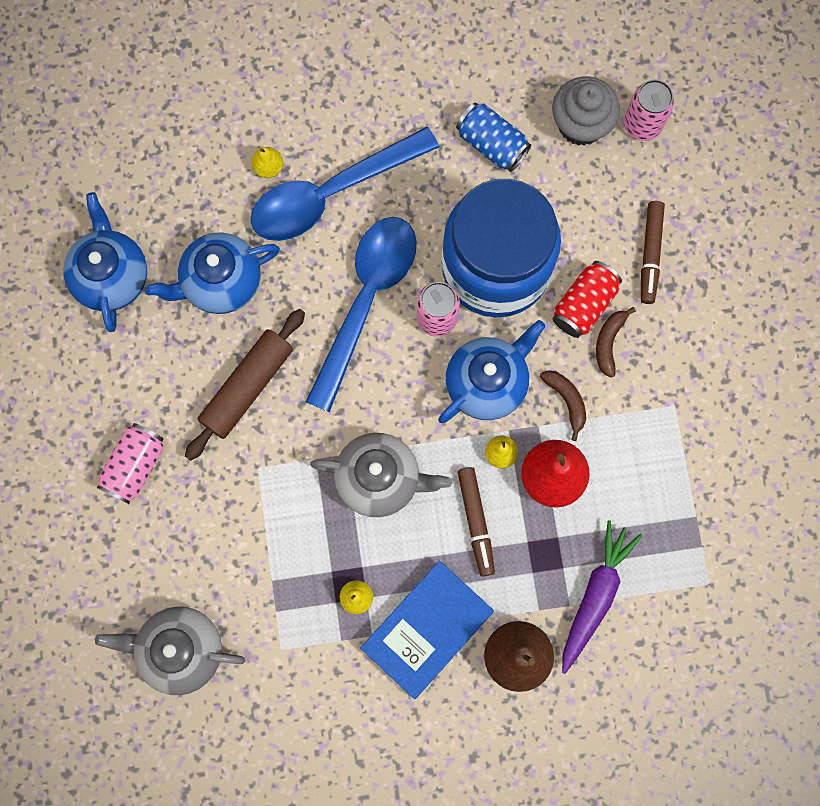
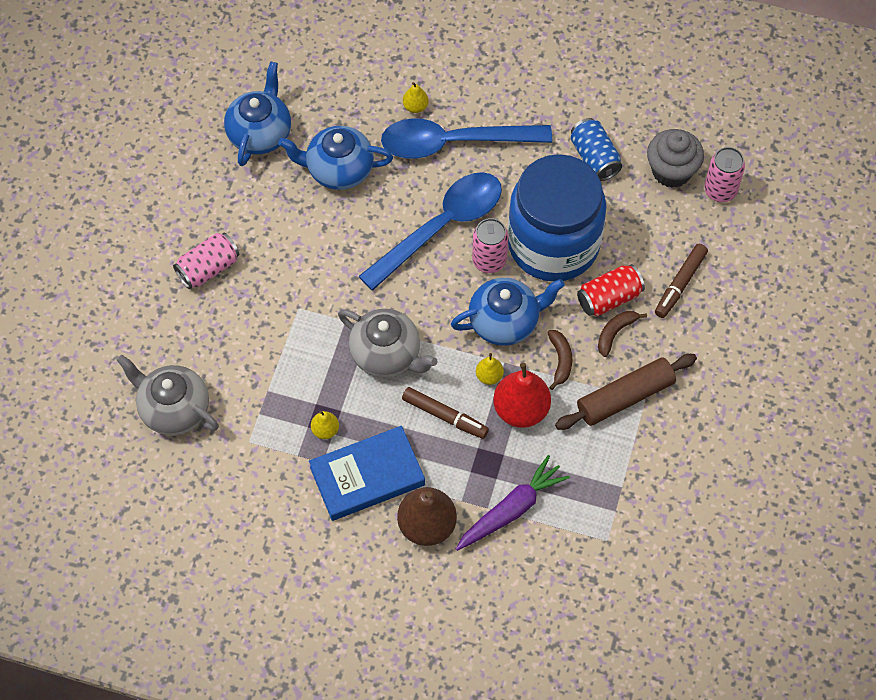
camera: 25 degrees right, 15 degrees down
brown rolling pin [185,309,305,461] -> brown rolling pin moved to [555,354,697,430]
brown marker [458,467,495,577] -> brown marker turned 75 degrees counterclockwise [402,387,489,439]

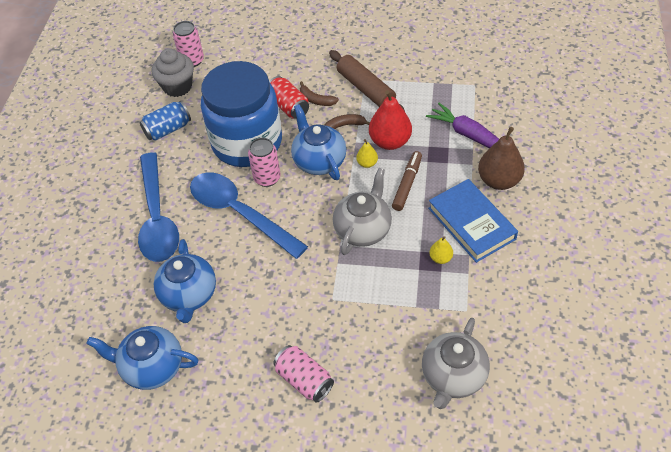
camera: 95 degrees left, 10 degrees down
yellow pear [403,82,429,113] -> none
brown marker [655,244,708,318] -> none

